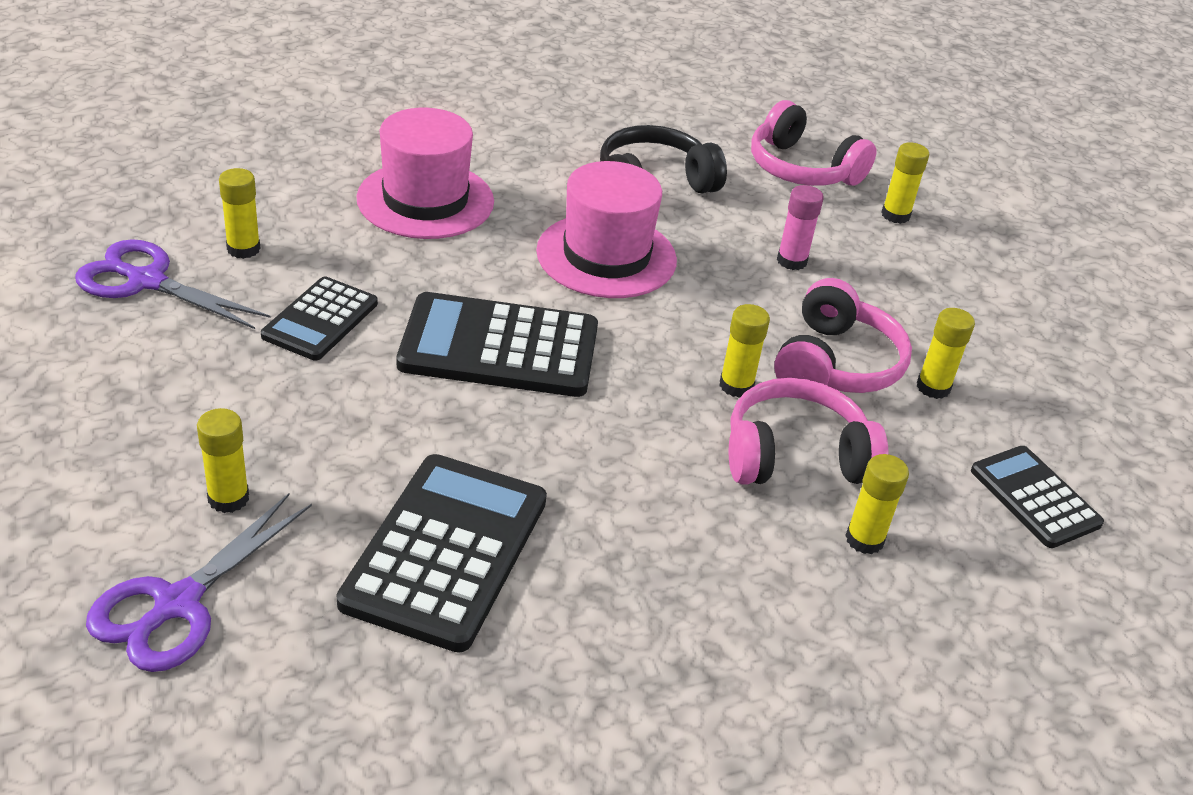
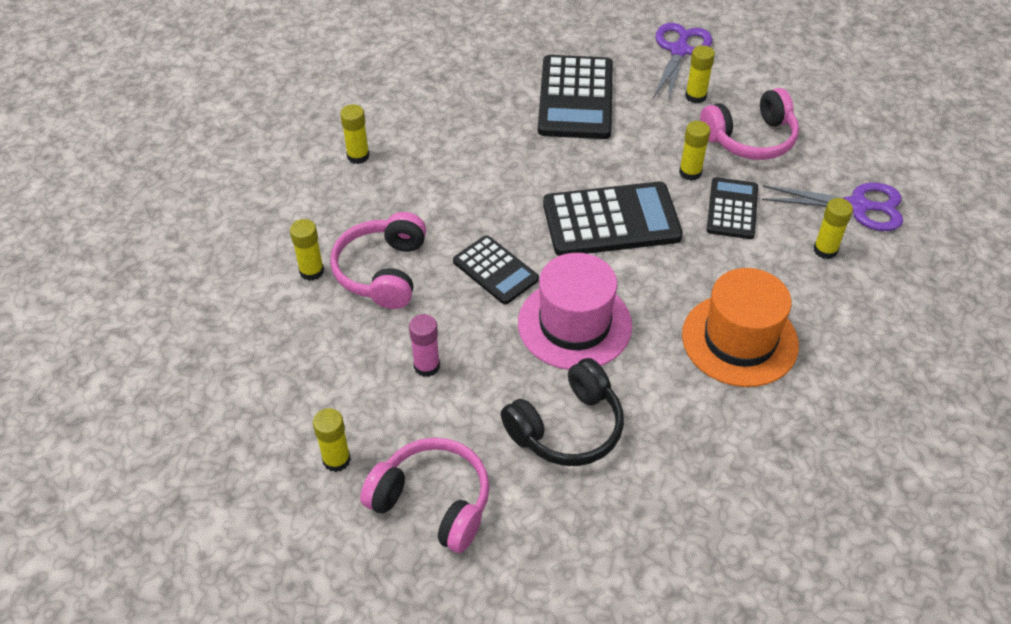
camera: 170 degrees right, 10 degrees up
pink hat [356,108,494,239] -> orange hat [682,268,799,387]
yellow glue stick [719,304,770,398] -> yellow glue stick moved to [679,121,710,181]
pink headphones [729,378,889,484] -> pink headphones moved to [700,88,799,160]
black calculator [971,446,1104,548] -> black calculator moved to [453,235,539,304]

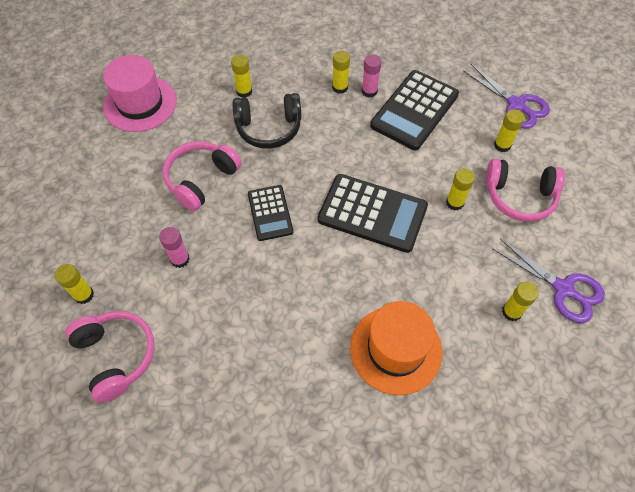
camera: 30 degrees right, 10 degrees up
yellow glue stick [290,219,324,281] -> yellow glue stick moved to [332,51,350,94]
black headphones [501,358,624,466] -> black headphones moved to [232,93,301,149]
pink hat [518,253,632,370] -> pink hat moved to [103,55,177,132]
purple scissors [653,23,712,102] -> purple scissors turned 90 degrees clockwise [463,64,550,129]
black calculator [707,177,758,239] -> none
none -> pink glue stick [362,54,382,98]

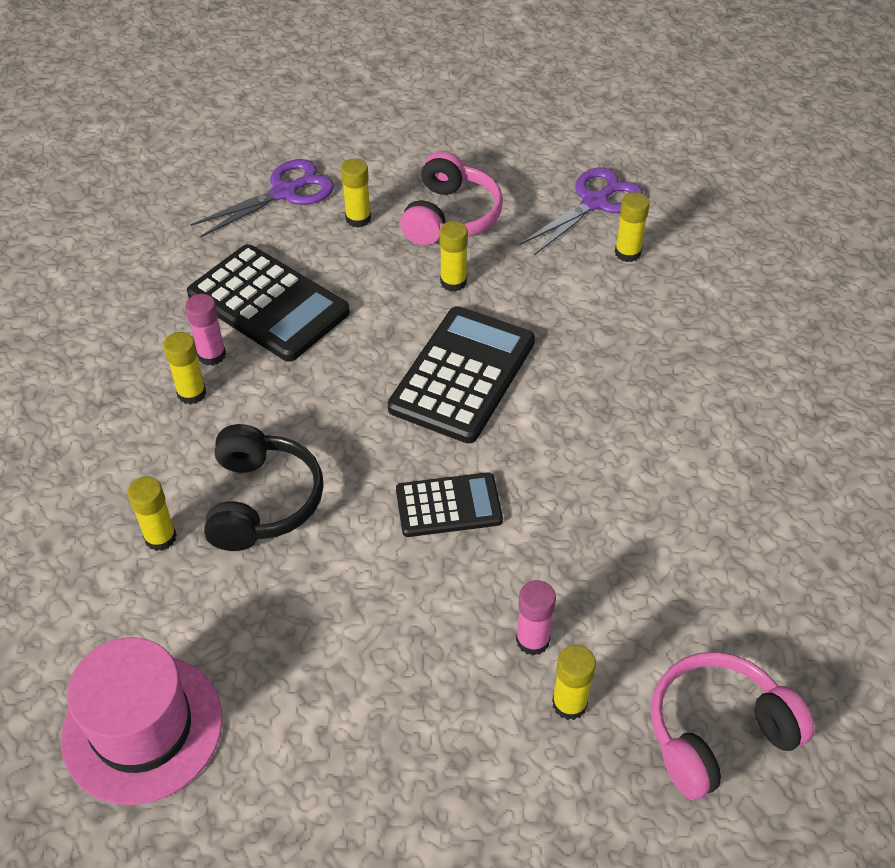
camera: 85 degrees left, 10 degrees down
yellow glue stick [55,264,94,304] -> yellow glue stick moved to [552,645,596,720]
pink headphones [163,141,242,211] -> none
orange hat [350,301,442,395] -> none

